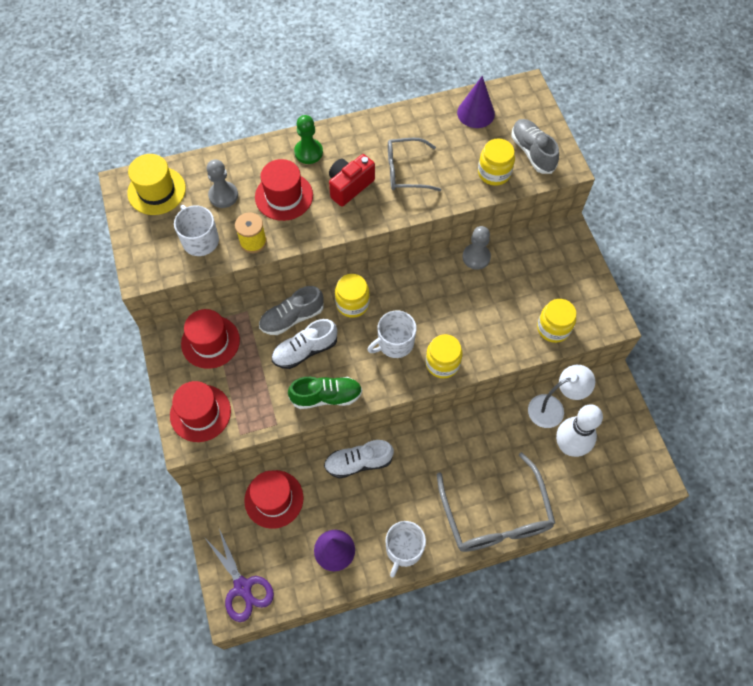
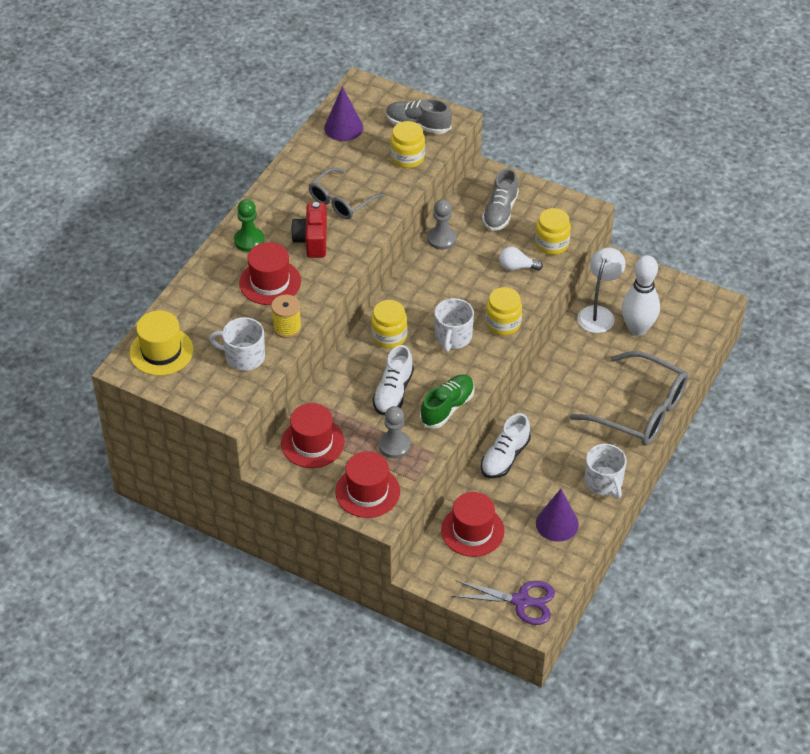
camera: 45 degrees left, 15 degrees down
grey pawn [207,159,238,208] -> grey pawn moved to [379,406,411,458]
grey shoe [259,286,324,335] -> grey shoe moved to [482,168,519,231]
none -> white light bulb [499,247,543,271]

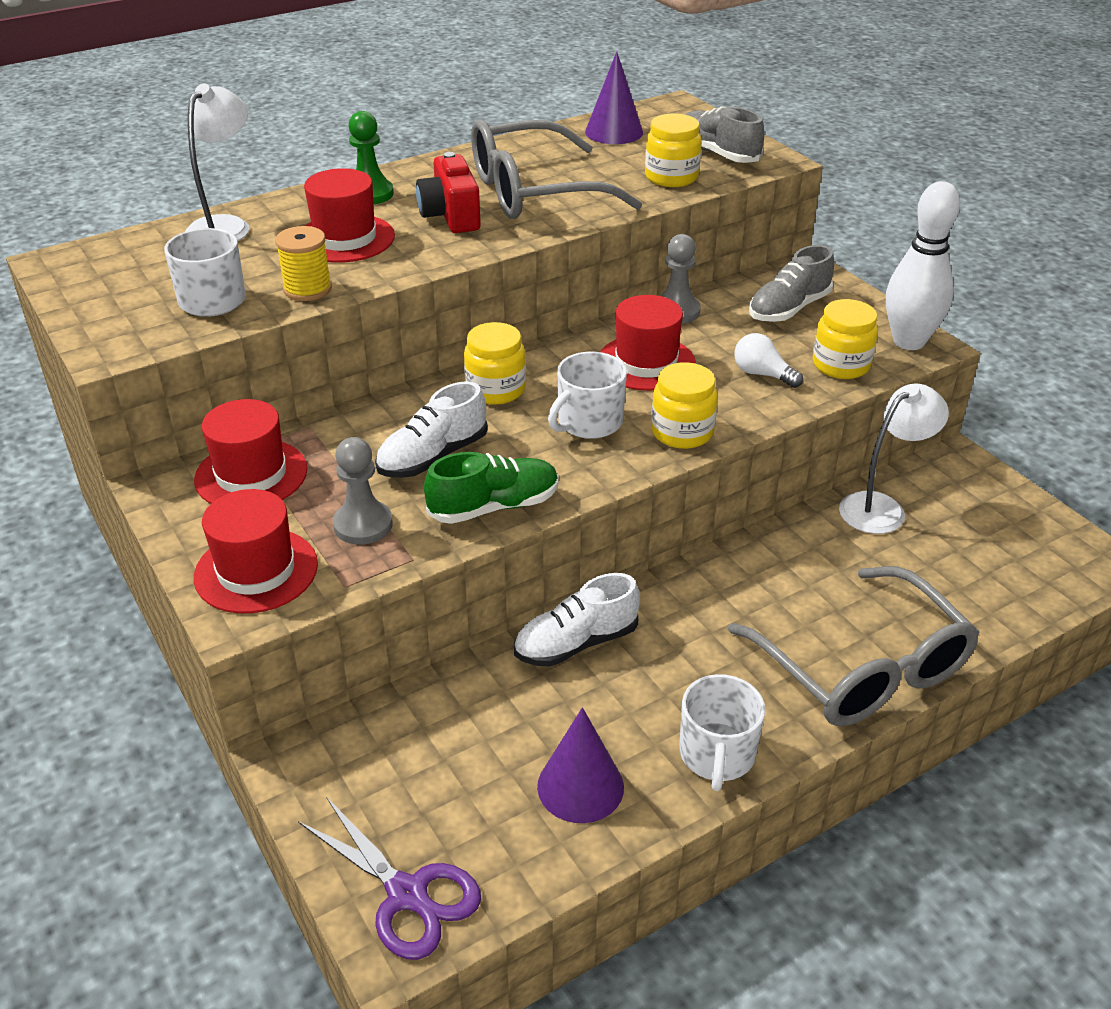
camera: 30 degrees right, 10 degrees down
yellow hat [129,311,193,376] -> none
red camera [291,202,327,258] -> red camera turned 45 degrees counterclockwise [416,152,481,233]
grey glasses [309,168,384,219] -> grey glasses [471,119,642,219], size x1.64
red hat [441,492,504,557] -> red hat moved to [600,295,696,391]
white bowling pin [622,255,660,336] -> white bowling pin moved to [886,181,960,350]
none -> white lamp [185,84,249,241]

